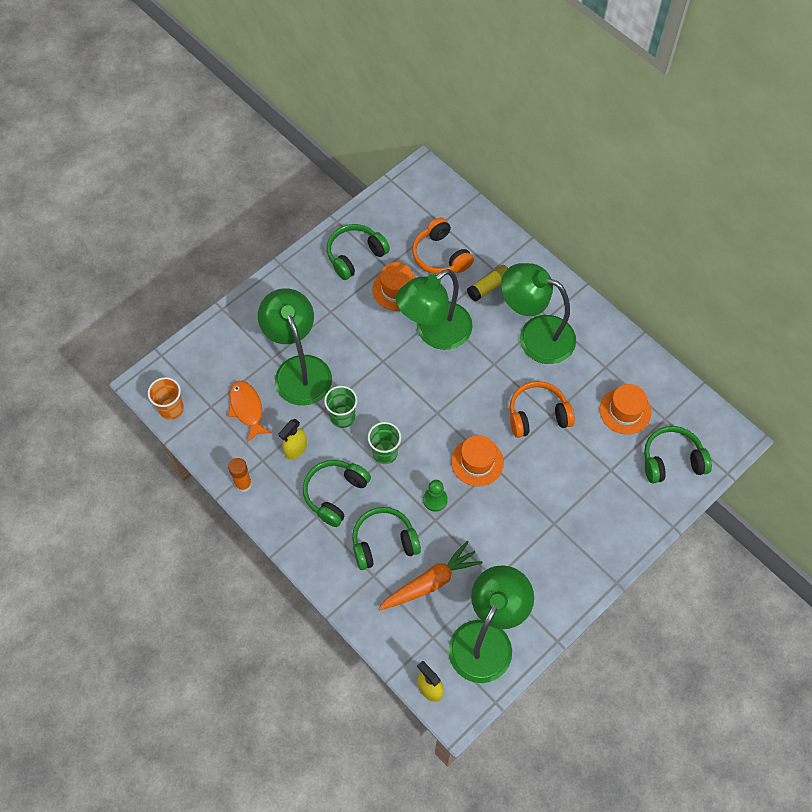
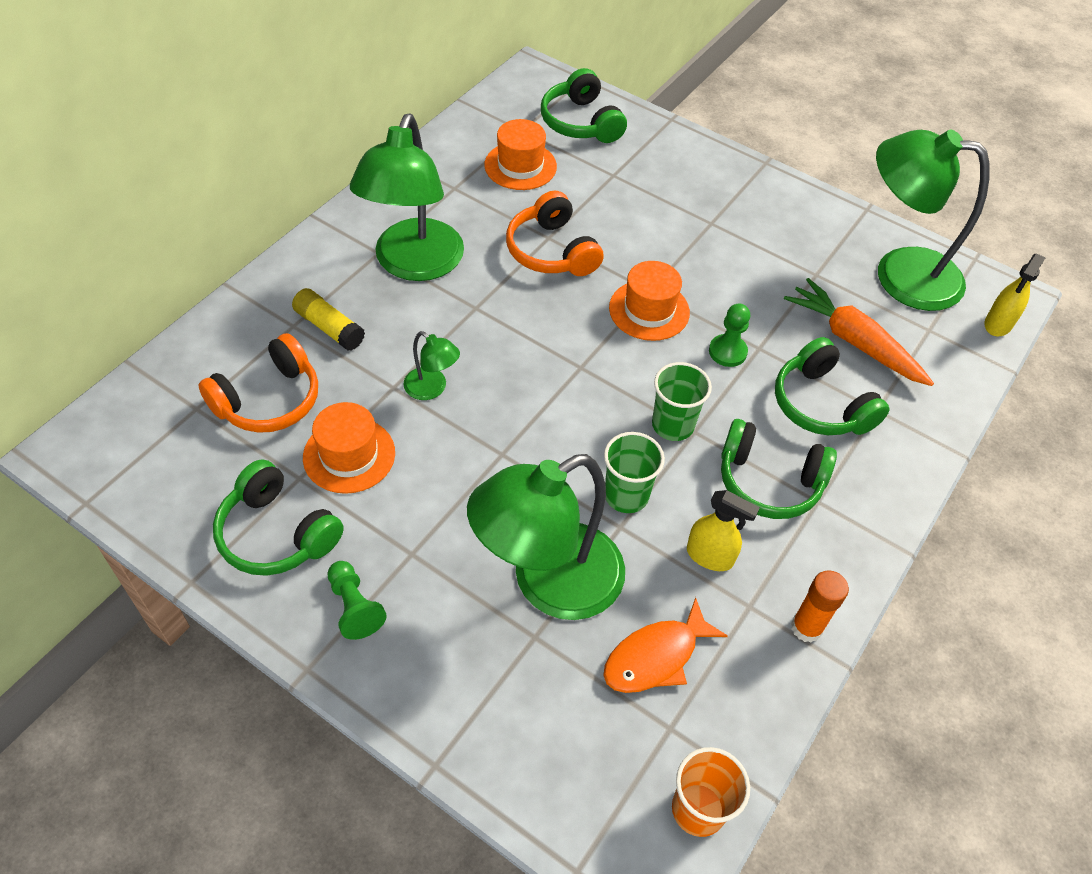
camera: 105 degrees left, 10 degrees down
green lamp [396,269,473,350] -> green lamp [403,331,460,400], size x0.44
none -> green pawn [328,561,387,640]

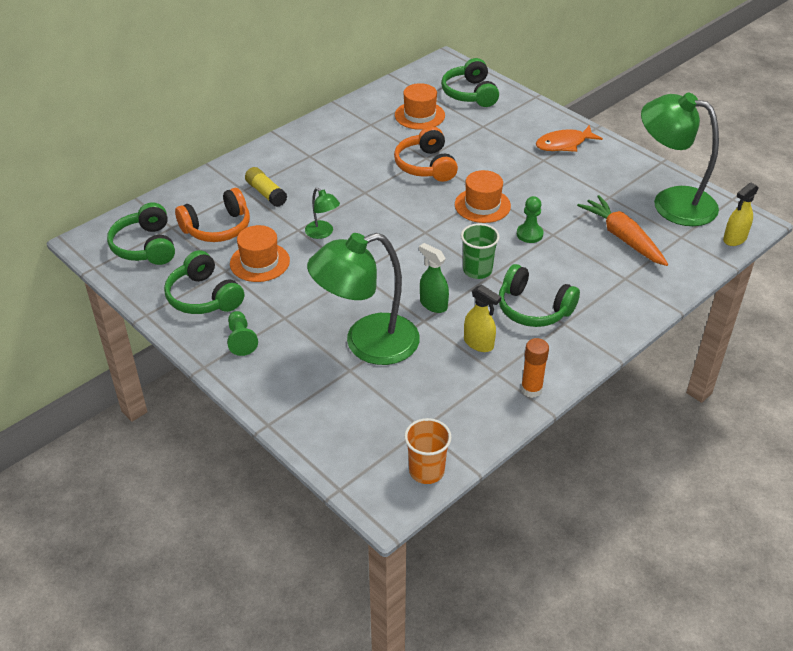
camera: 15 degrees right, 10 degrees down
green lamp [350,113,464,281] -> none
orange fish [603,597,728,693] -> orange fish moved to [536,125,603,152]
green cup [604,432,665,513] -> green spray bottle [419,243,449,313]
green headphones [775,337,889,435] -> green headphones moved to [107,202,175,265]

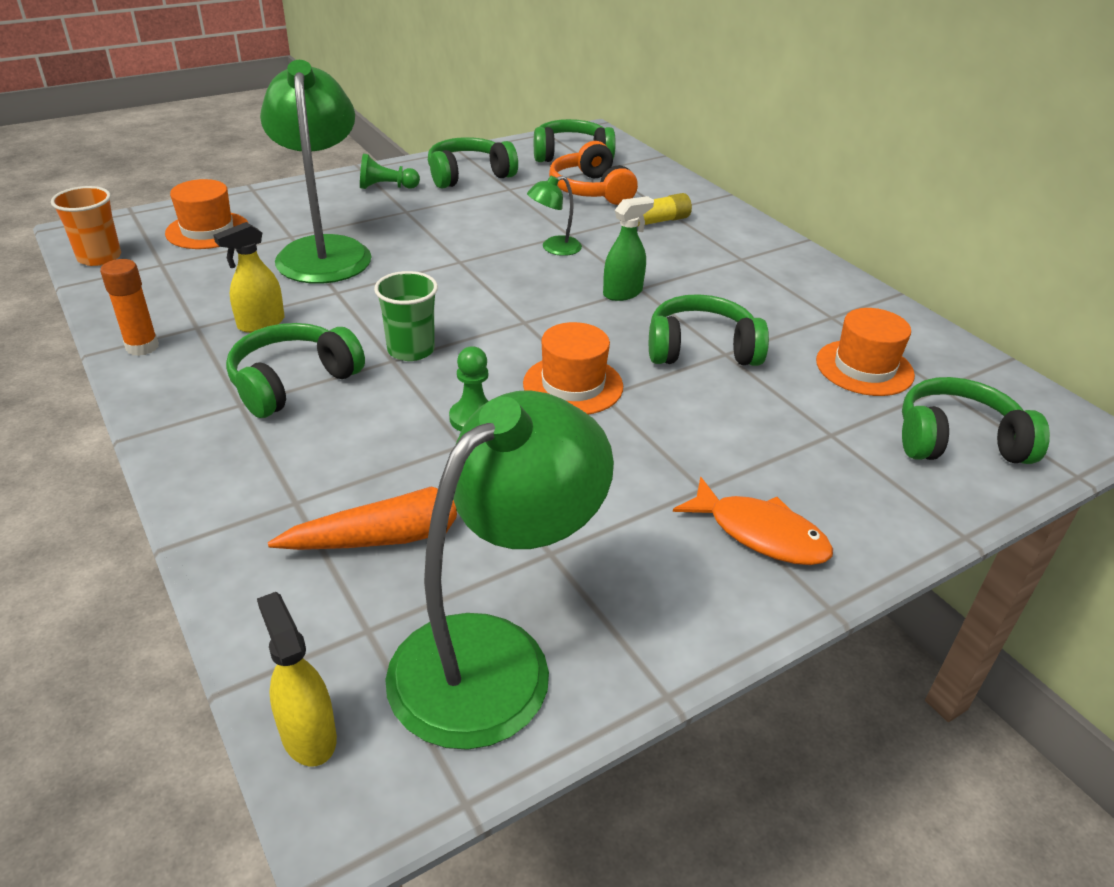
camera: 100 degrees right, 5 degrees down
orange hat [230,225,290,282] -> orange hat moved to [165,179,248,249]
orange headphones [394,126,458,182] -> green headphones [649,294,769,366]
green spray bottle [419,243,449,313] -> green spray bottle moved to [603,196,654,301]
orange fish [536,125,603,152] -> orange fish turned 135 degrees clockwise [673,477,833,565]

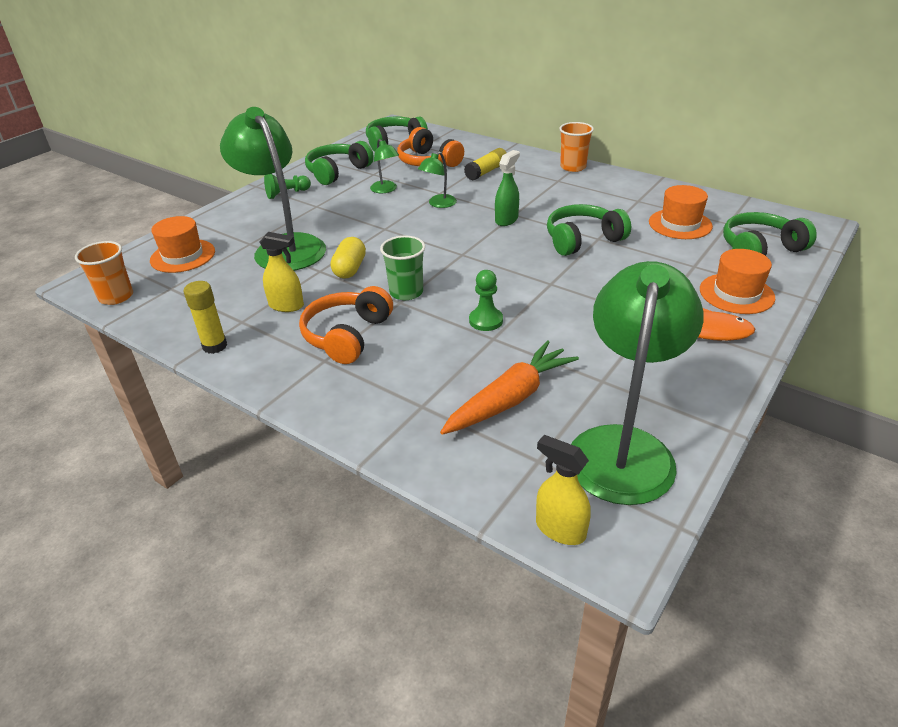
camera: 20 degrees left, 0 degrees up
orange glue stick [100,259,159,356] -> yellow glue stick [183,281,227,354]
yellow spray bottle [213,222,285,333] -> yellow spray bottle turned 105 degrees counterclockwise [260,232,304,312]
green headphones [226,323,365,418] -> orange headphones [299,286,393,364]
orange hat [523,322,623,414] -> orange hat moved to [700,249,775,314]
none -> yellow capsule [331,237,366,279]
none -> green lamp [370,139,399,193]
none -> orange cup [559,122,594,172]

